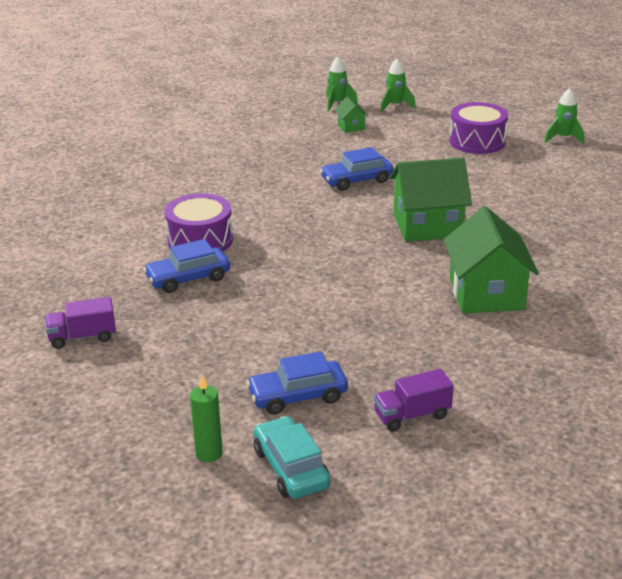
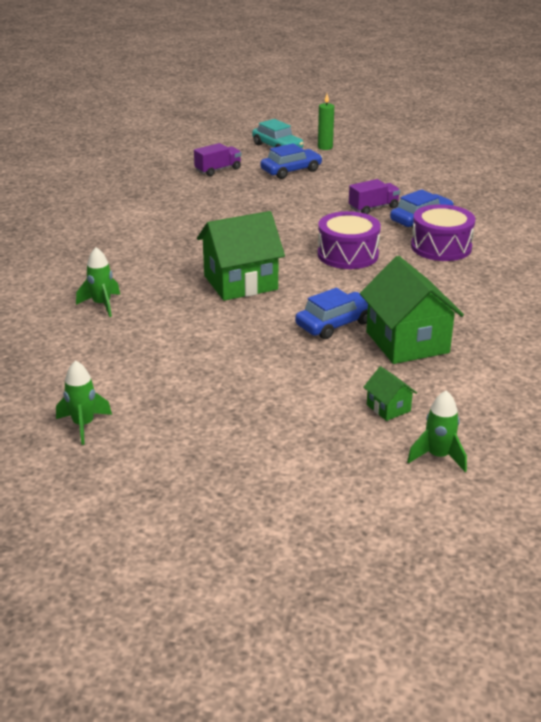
camera: 165 degrees right, 0 degrees up
purple truck [45,297,116,349] -> purple truck moved to [349,179,400,214]
green rocket [381,58,416,112] -> green rocket moved to [76,247,120,317]
green house [444,206,539,314] -> green house moved to [360,256,464,364]
purple drum [449,102,508,154] -> purple drum moved to [318,211,381,269]

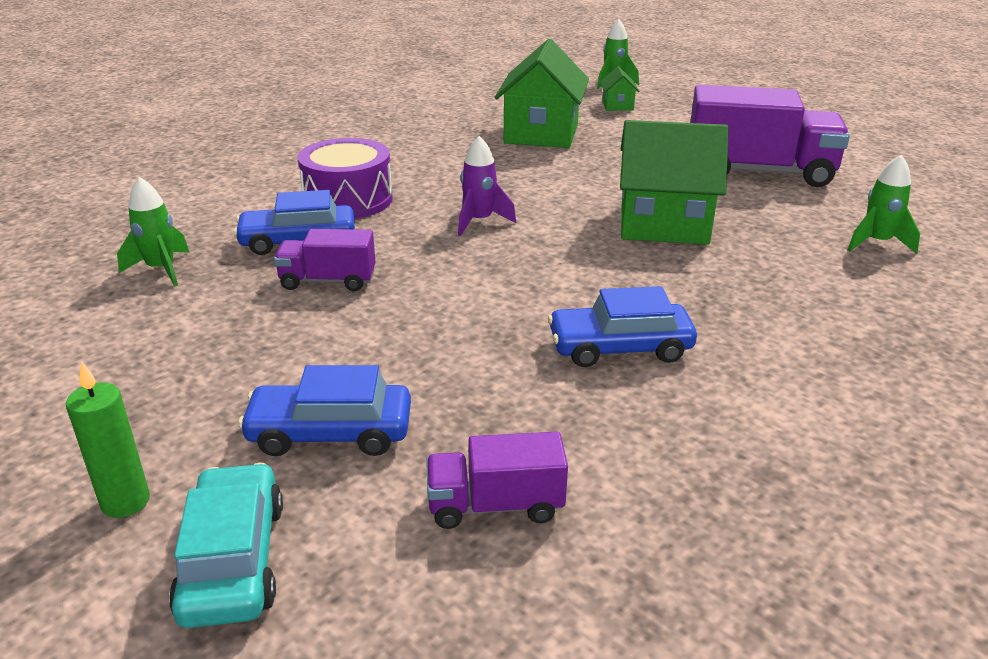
camera: 150 degrees left, 0 degrees up
green rocket [56,360,112,445] -> green rocket moved to [117,177,190,287]
blue car [295,288,368,339] -> blue car moved to [548,286,697,367]
purple drum [318,211,381,269] -> purple rocket [458,136,516,236]
none -> purple truck [690,85,850,187]

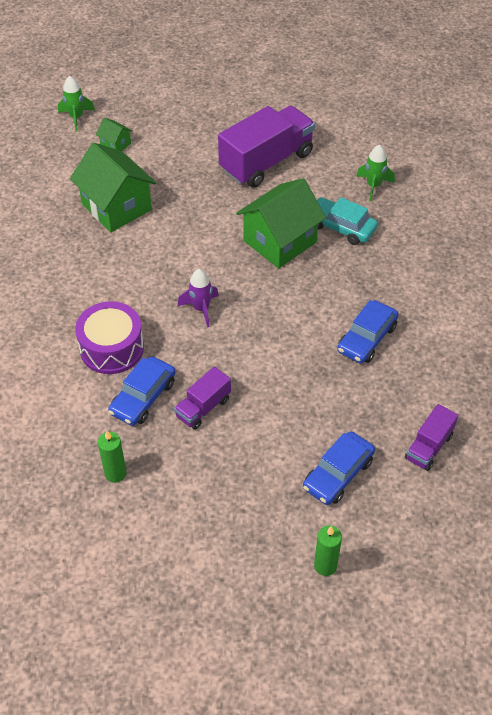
camera: 50 degrees left, 20 degrees up
green rocket [117,177,190,287] -> green candle [98,431,126,483]
turquoise car [169,463,283,628] -> turquoise car moved to [316,197,378,245]

